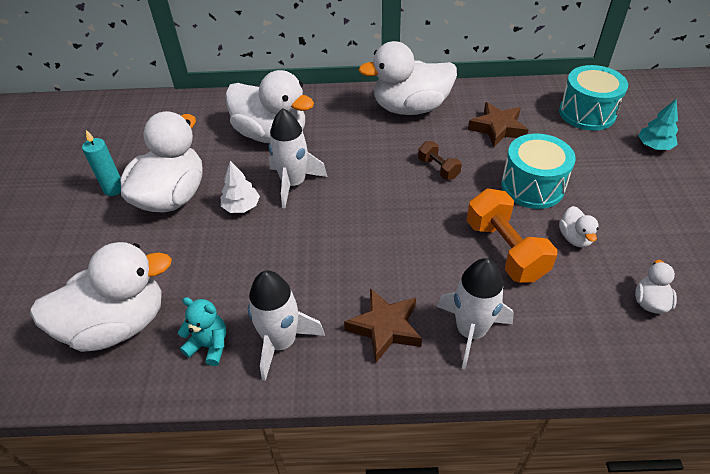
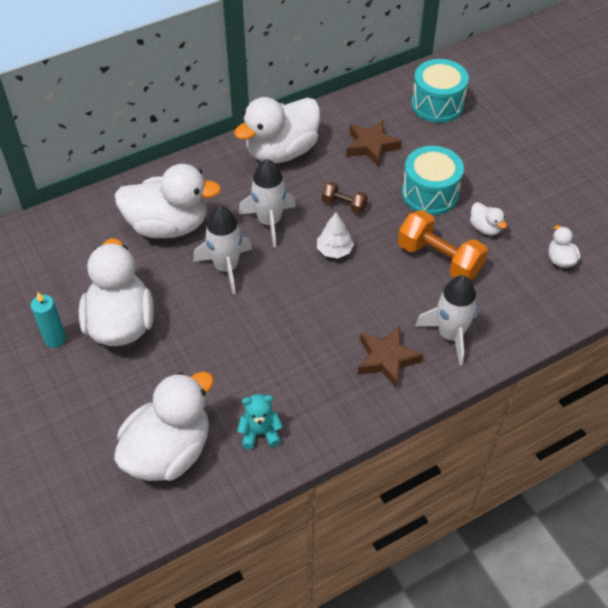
camera: 30 degrees left, 5 degrees up
white tree [221,161,260,213] -> white tree moved to [317,212,354,258]
white rocket [248,270,325,381] -> white rocket moved to [239,159,296,247]
turquoise tree [638,99,678,150] -> none

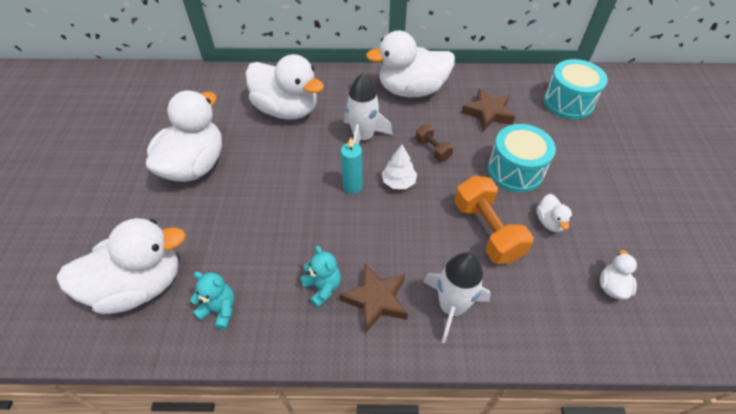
camera: 30 degrees right, 0 degrees up
turquoise candle [31,292,66,348] -> turquoise candle moved to [341,137,362,194]
white rocket [193,206,252,294] -> none
none -> turquoise teddy bear [301,246,341,308]

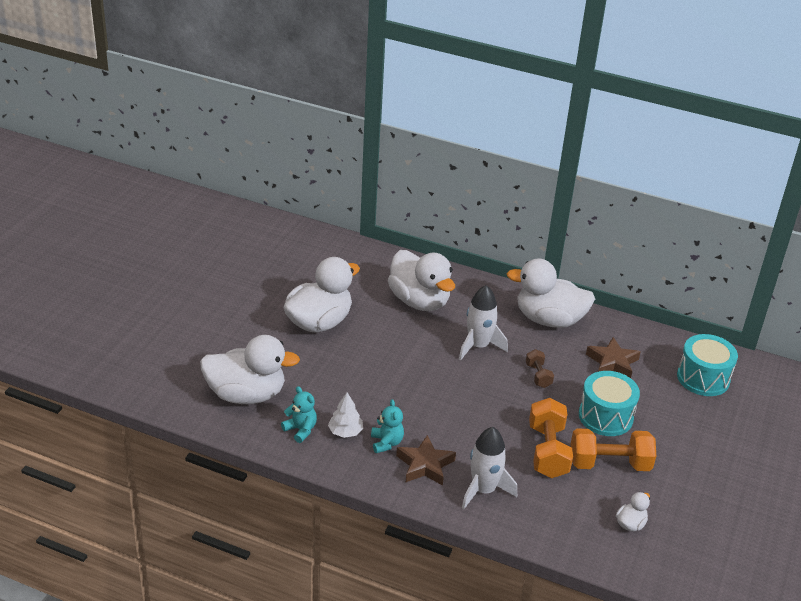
camera: 20 degrees right, 15 degrees down
turquoise candle [341,137,362,194] -> none
white tree [382,145,417,189] -> white tree moved to [328,392,363,438]
white duck [537,194,572,232] -> orange dumbbell [571,428,656,471]

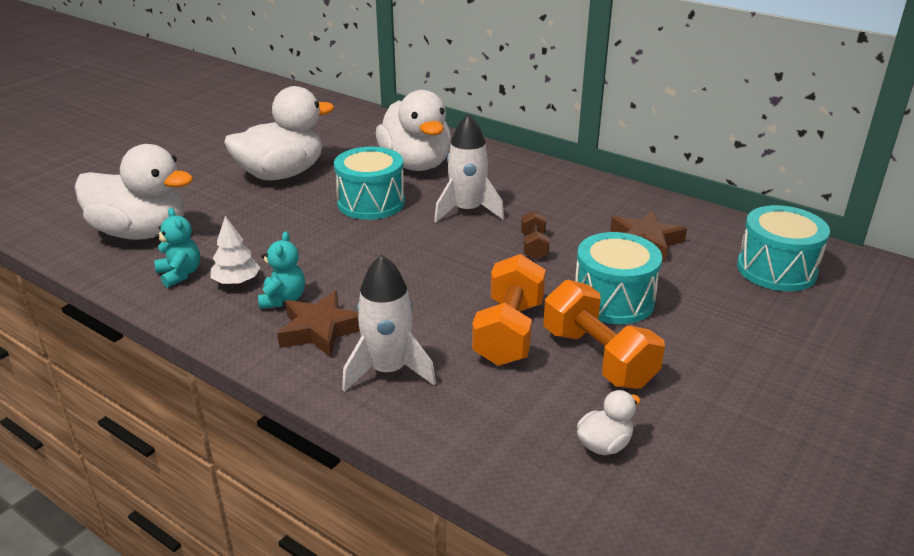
camera: 15 degrees right, 5 degrees down
white duck [506,258,595,328] -> none
orange dumbbell [571,428,656,471] -> orange dumbbell turned 45 degrees clockwise [544,280,665,389]
none -> turquoise drum [334,147,405,220]

